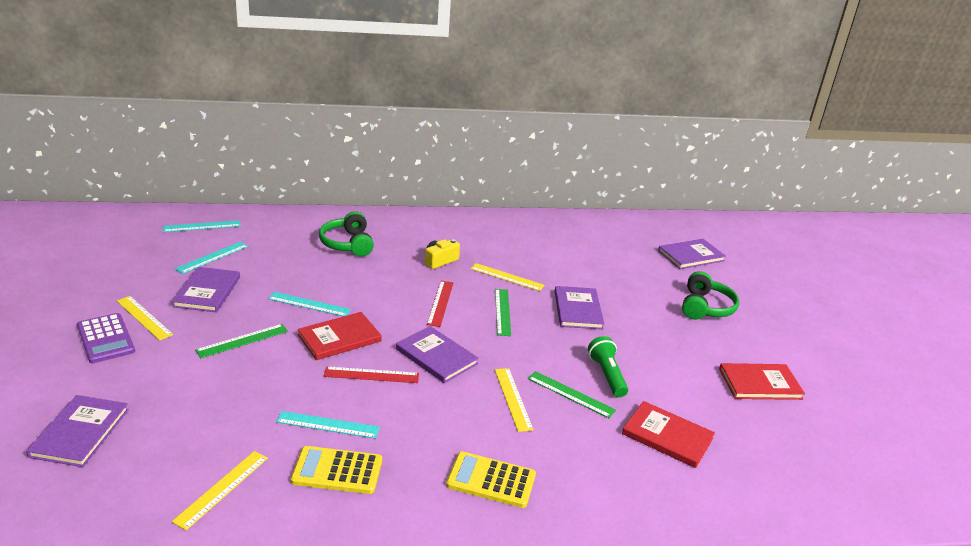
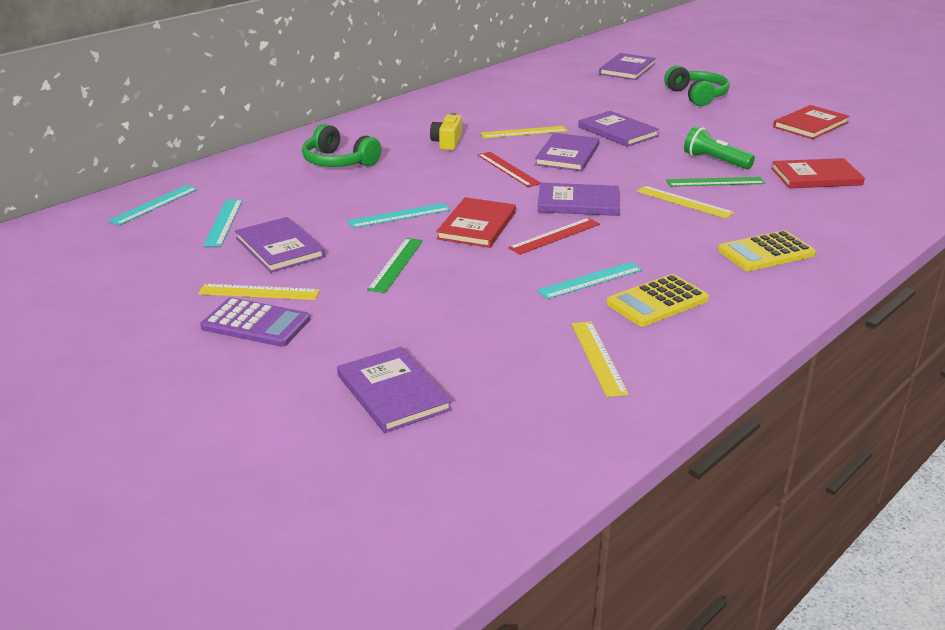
camera: 35 degrees left, 0 degrees up
green ruler [495,289,511,336] -> purple book [535,133,599,171]

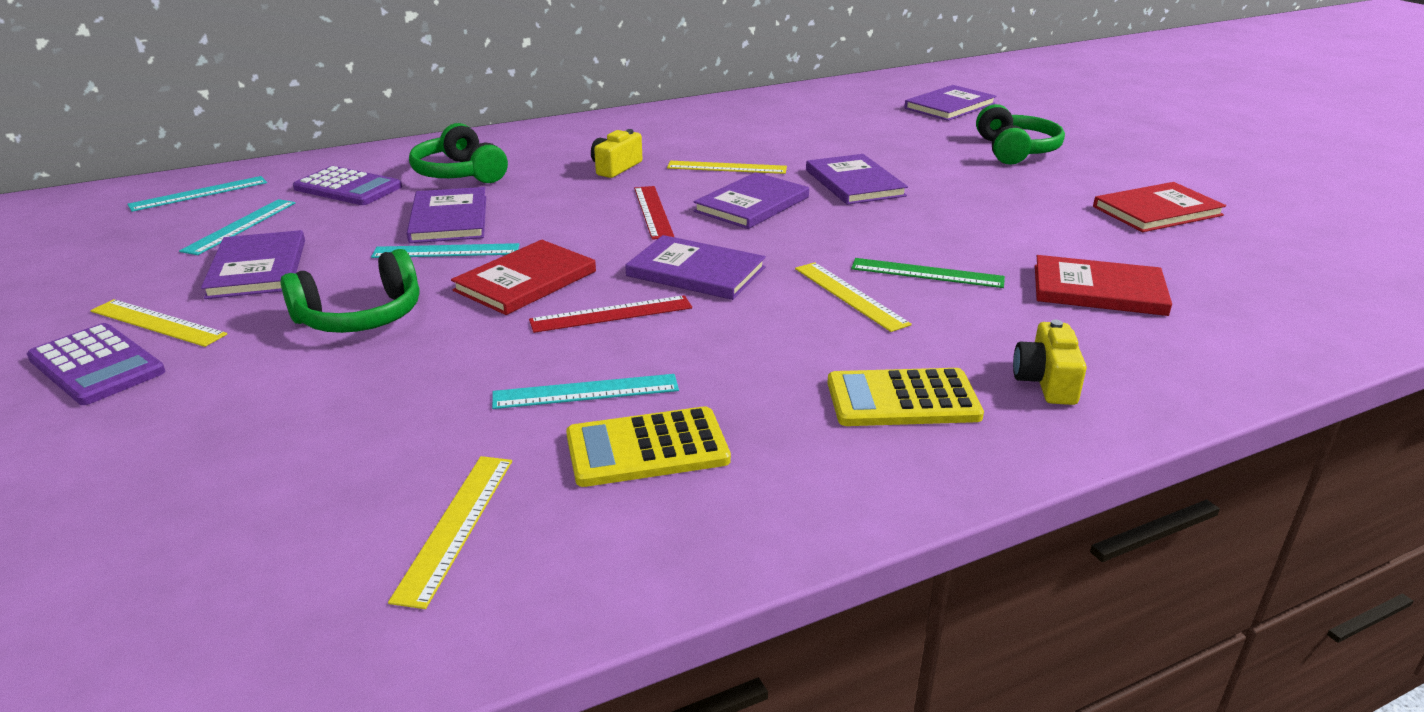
camera: 20 degrees right, 0 degrees up
purple book [337,347,452,433] -> purple book moved to [407,187,486,243]
green ruler [367,238,423,293] -> green headphones [281,249,419,333]
green flashlight [684,126,755,169] -> none
none -> purple calculator [293,166,402,205]
none -> yellow camera [1013,320,1087,405]

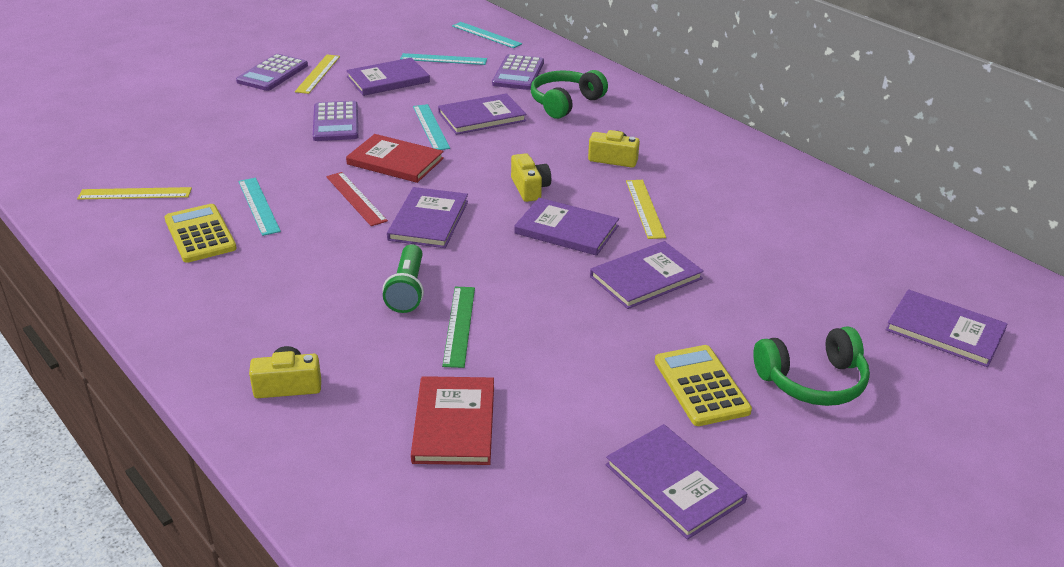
camera: 75 degrees right, 5 degrees up
green headphones [281,249,419,333] -> purple calculator [313,101,358,141]
red ruler [634,186,674,240] -> yellow camera [511,153,551,202]
yellow ruler [795,262,912,332] -> green flashlight [382,244,424,313]
yellow calculator [827,368,984,426] -> yellow calculator moved to [655,345,752,426]
red book [1093,182,1226,232] -> purple book [606,424,747,540]

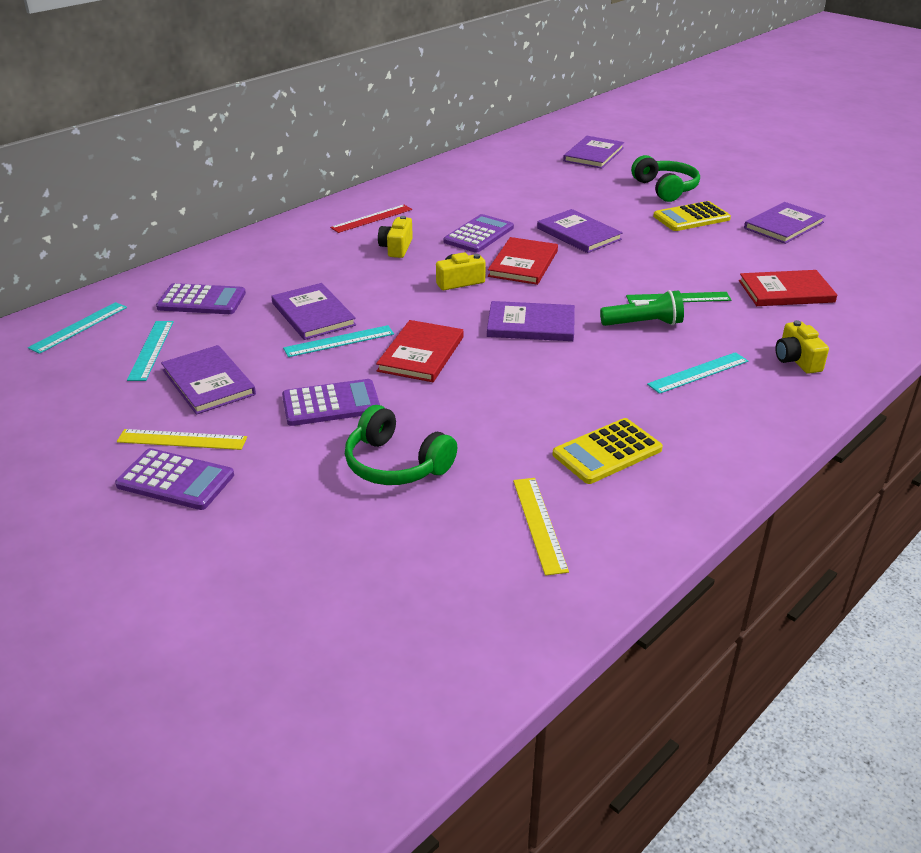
camera: 95 degrees left, 0 degrees up
turquoise ruler [238,178,281,236] -> turquoise ruler moved to [647,352,748,394]
red ruler [326,172,388,226] -> red ruler moved to [330,205,412,233]
purple book [514,198,619,256] -> red book [488,237,558,285]
green headphones [531,70,608,119] -> green headphones moved to [345,405,457,485]
yellow ruler [626,180,666,239] -> purple calculator [444,214,514,253]

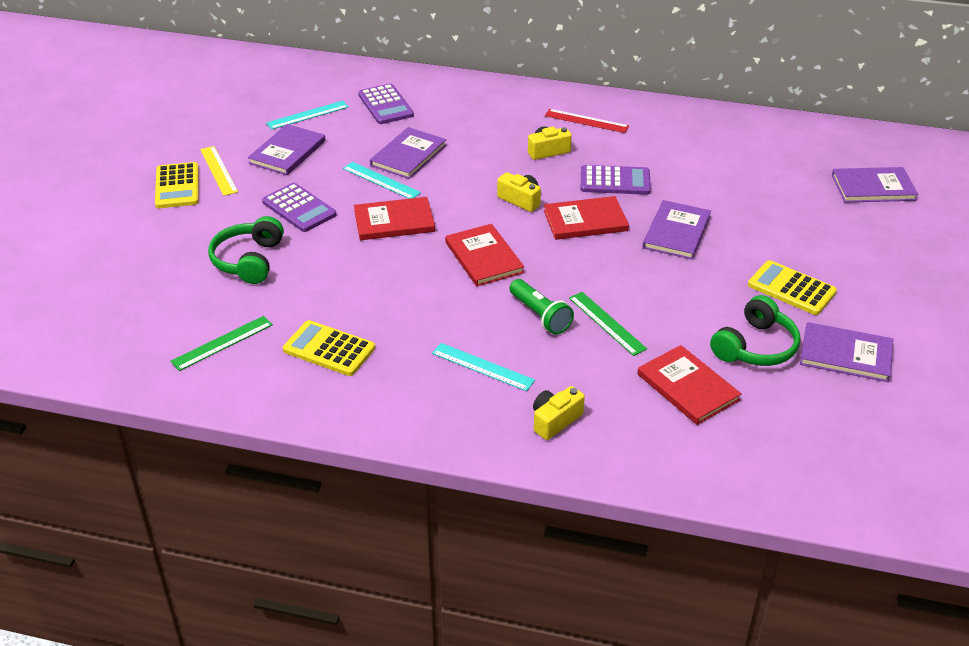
camera: 60 degrees right, 5 degrees up
turquoise ruler [28,302,127,354] -> none
purple calculator [115,448,234,510] -> yellow calculator [155,162,199,208]
purple book [487,301,575,341] -> red book [445,224,524,286]
yellow ruler [513,478,569,576] -> green ruler [170,316,273,371]
green headphones [631,155,700,202] -> green headphones moved to [710,295,801,366]

